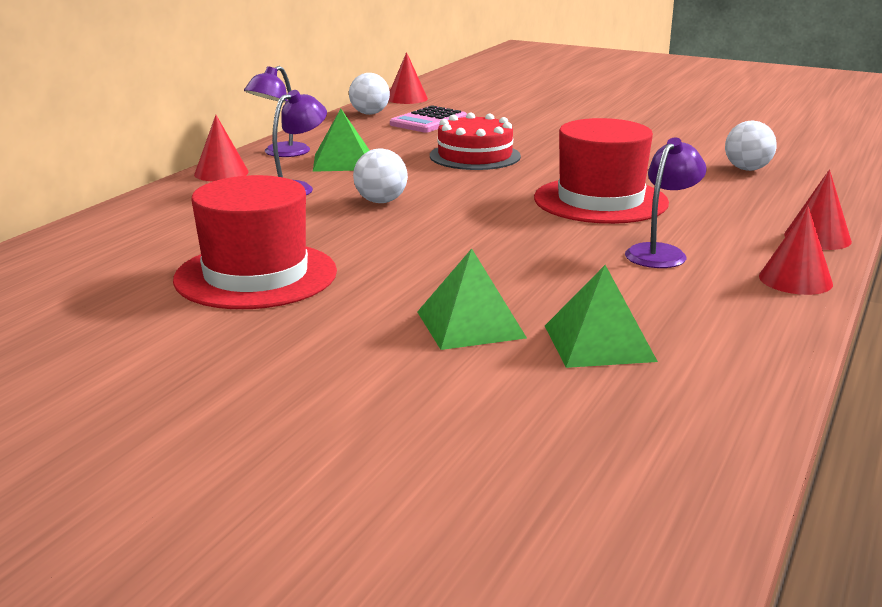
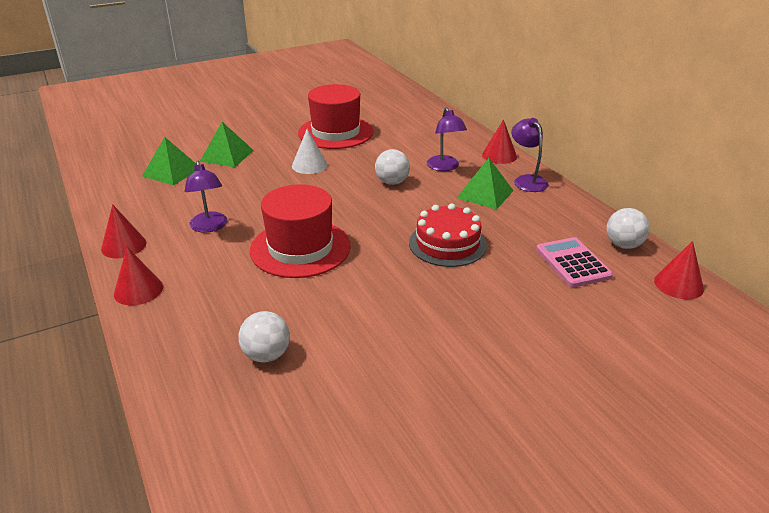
camera: 125 degrees right, 10 degrees up
none -> white cone [292,129,328,174]

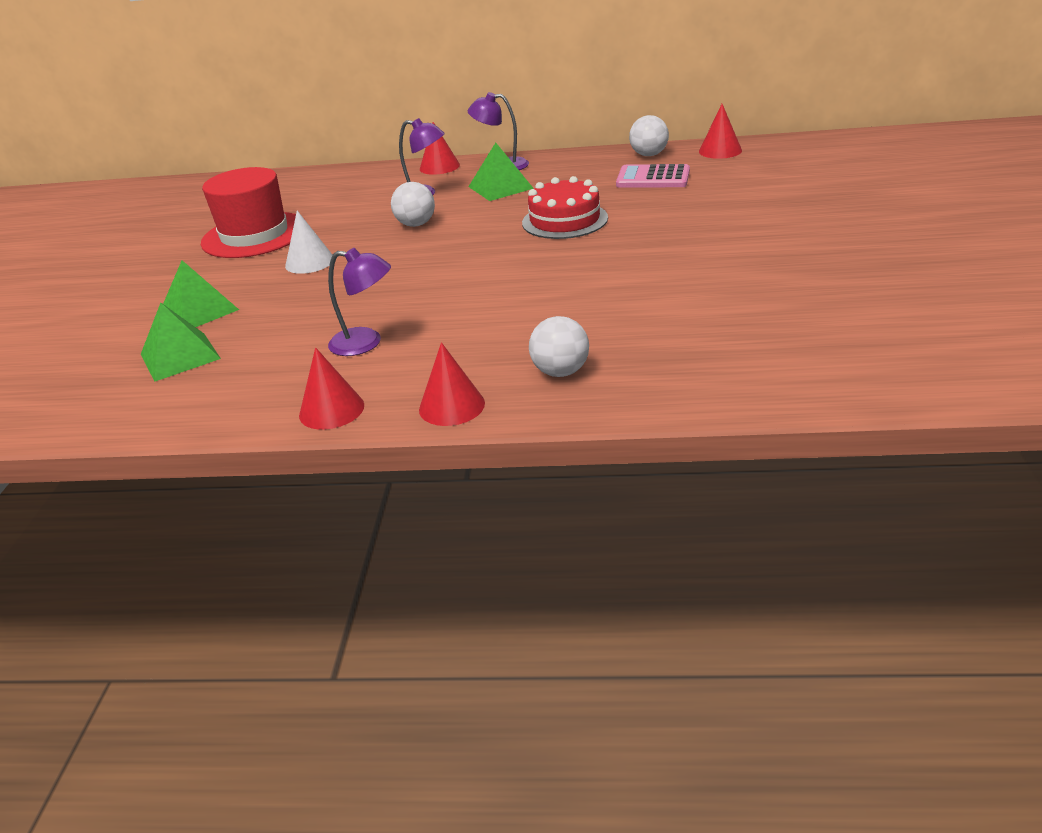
camera: 55 degrees left, 0 degrees up
white ball [238,311,290,362] -> white ball moved to [529,316,589,377]
red hat [250,184,351,278] -> none

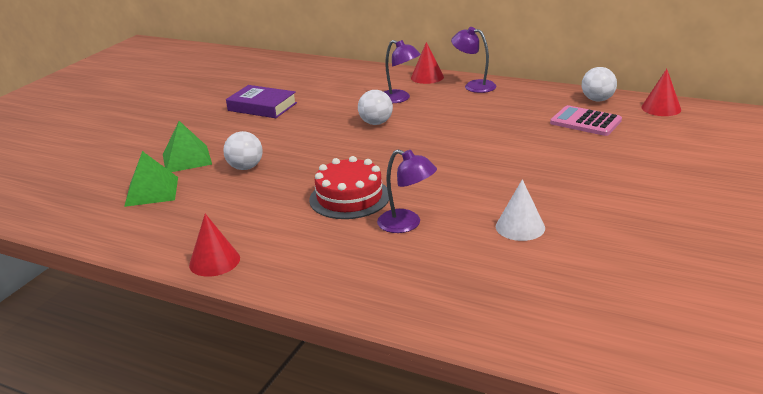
camera: 20 degrees right, 5 degrees down
red hat [201,167,296,258] -> purple book [226,85,297,118]
white cone [285,211,332,274] -> white cone moved to [496,179,545,241]
purple lamp [328,248,391,356] -> purple lamp moved to [377,149,437,233]
red cone [419,342,485,426] -> none
green pyramid [468,143,534,201] -> none
red cake [522,176,608,239] -> red cake moved to [309,156,389,219]
white ball [529,316,589,377] -> white ball moved to [223,131,263,170]

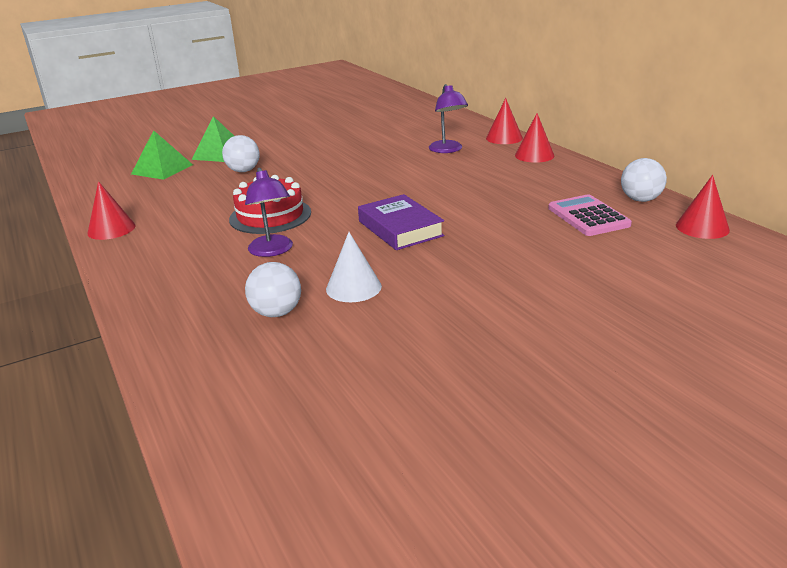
camera: 35 degrees right, 0 degrees up
purple book [226,85,297,118] -> purple book moved to [358,194,444,250]
white ball [358,90,393,125] -> white ball moved to [245,262,301,317]
purple lamp [451,27,496,93] -> red cone [515,113,554,163]

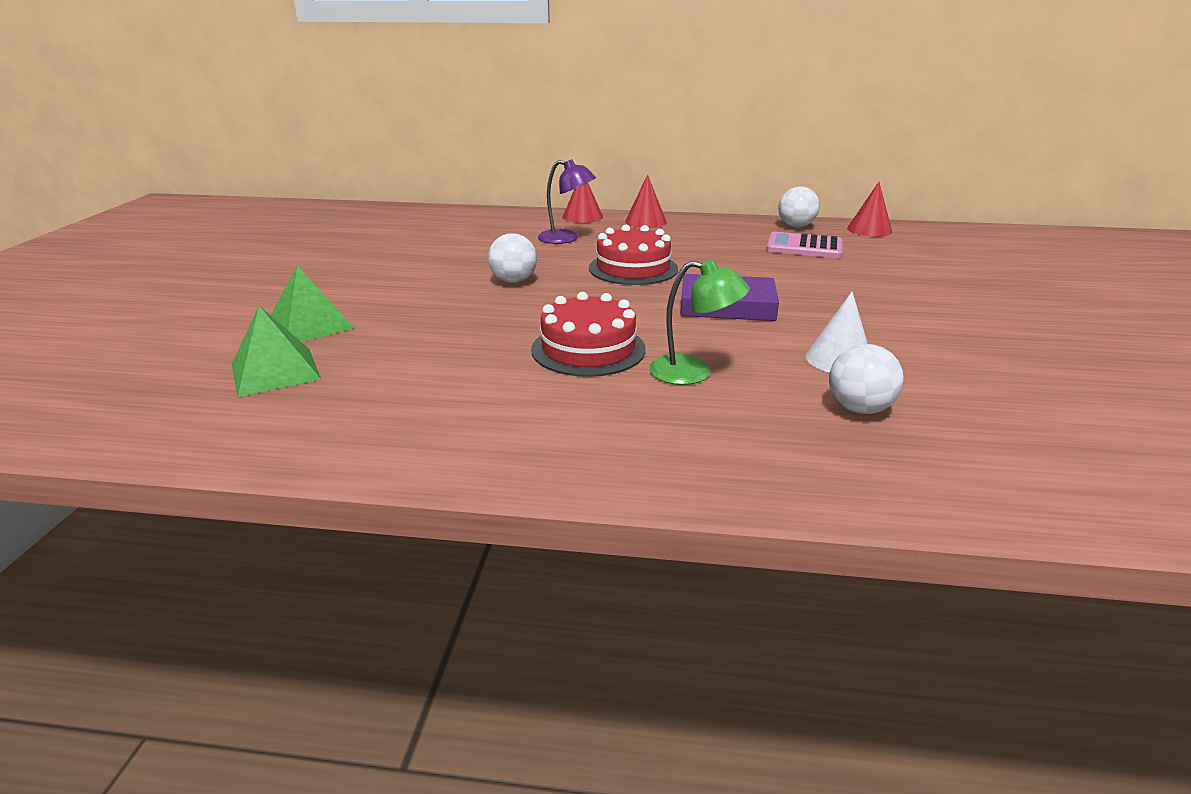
camera: 55 degrees left, 0 degrees up
red cone [87,181,136,240] -> none
white ball [222,135,260,172] -> white ball moved to [488,233,537,283]
purple lamp [245,168,293,257] -> green lamp [649,259,750,385]
none -> red cake [589,225,678,285]

